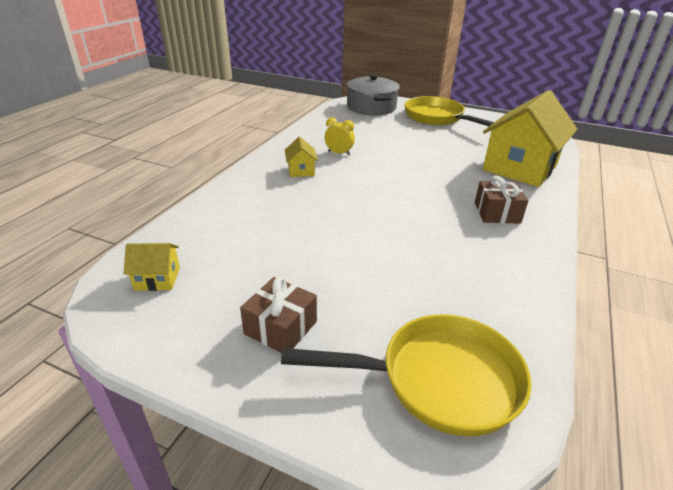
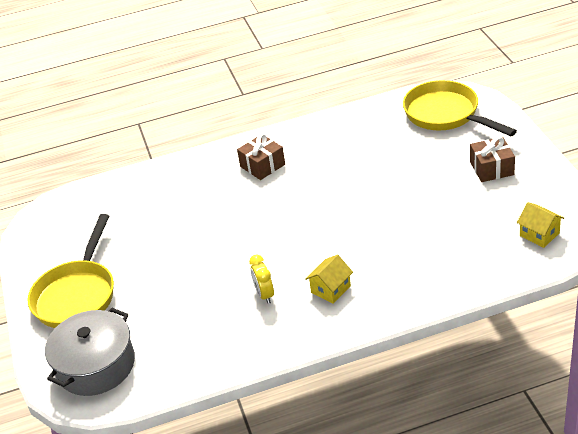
camera: 125 degrees left, 5 degrees up
yellow house [483,90,577,187] -> none

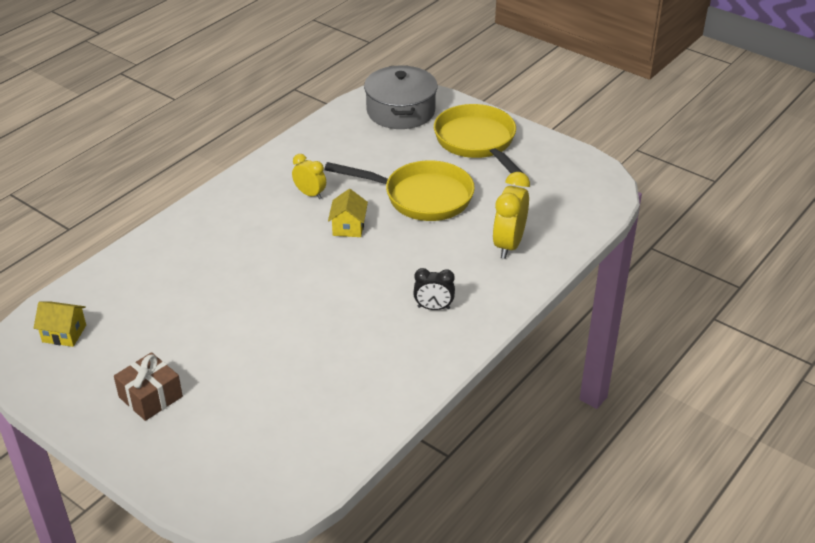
camera: 140 degrees right, 0 degrees up
brown gift [237,134,285,180] -> black clock [413,268,455,310]
yellow house [305,254,353,304] -> yellow house moved to [328,189,368,237]
yellow pan [403,80,517,136] -> yellow pan moved to [324,160,475,221]
none -> yellow clock [493,172,530,259]

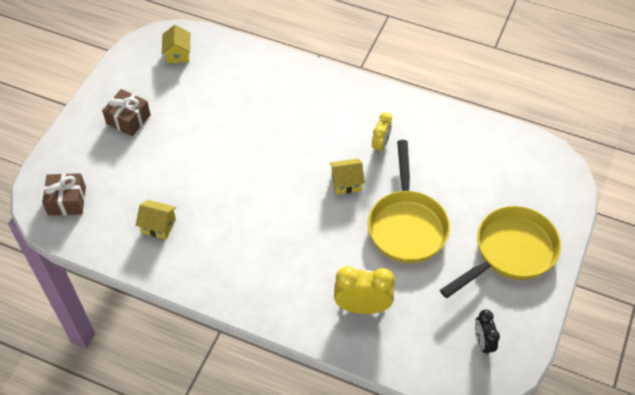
camera: 75 degrees right, 15 degrees up
grey pot [364,65,438,129] -> none
black clock [413,268,455,310] -> black clock moved to [475,310,500,356]
none -> brown gift [42,173,86,216]
none -> yellow house [136,200,176,239]

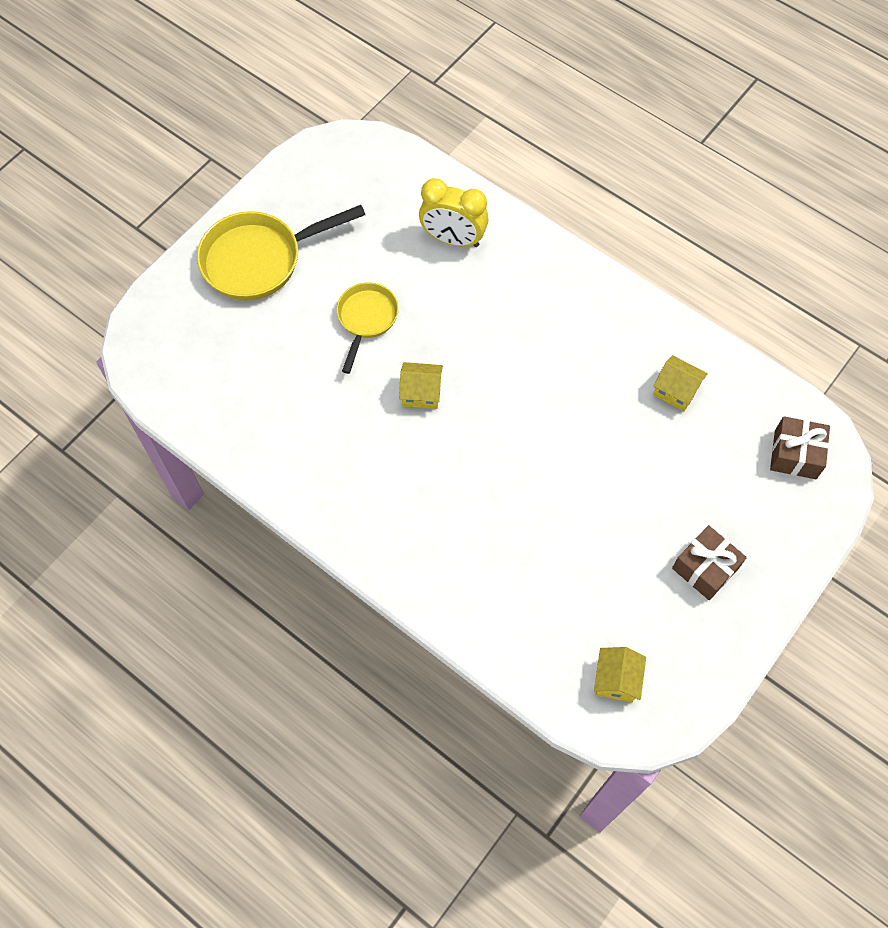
camera: 165 degrees left, 10 degrees up
yellow pan [368,140,450,263] -> yellow pan [336,282,399,374], size x0.60
yellow clock [372,112,392,154] -> none
black clock [475,310,500,356] -> none

